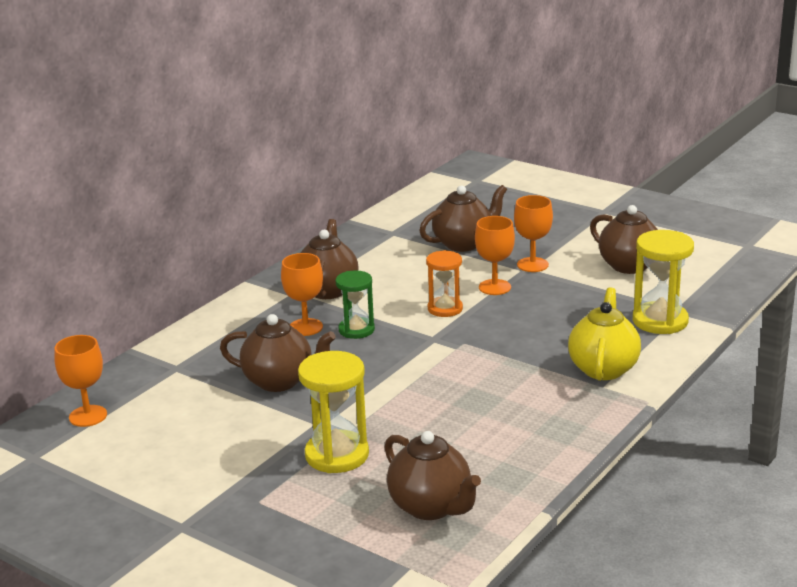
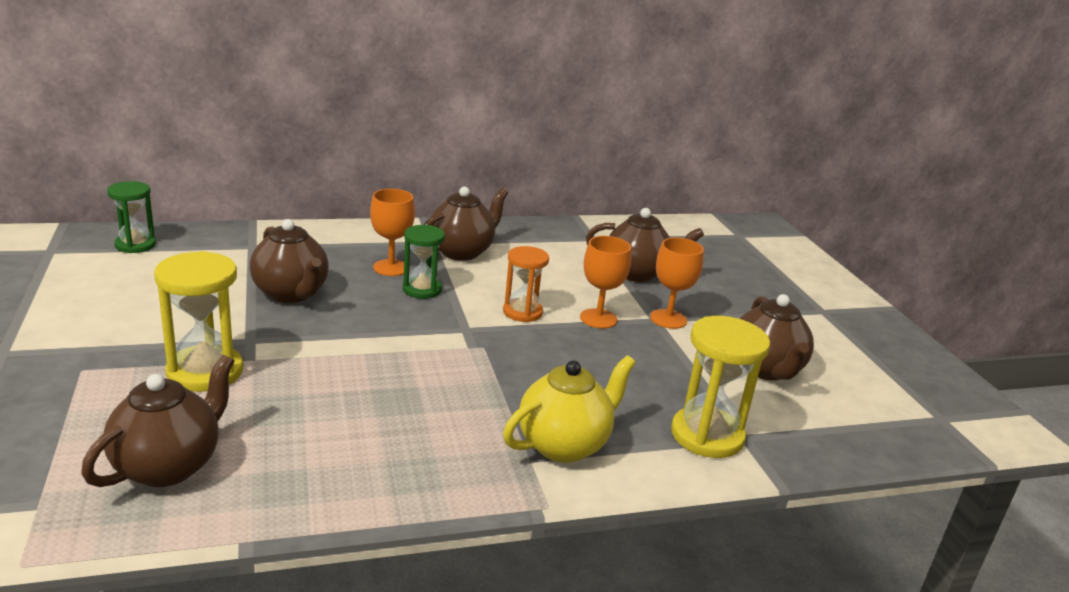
camera: 35 degrees right, 0 degrees up
orange goblet [54,335,107,427] -> green hourglass [107,181,156,253]
brown teapot [384,431,481,520] -> brown teapot turned 150 degrees counterclockwise [81,355,234,487]

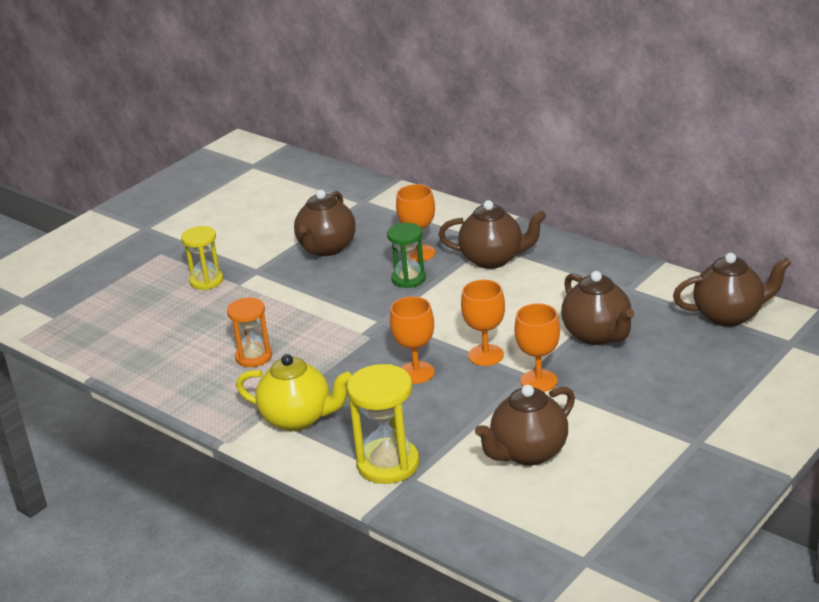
camera: 60 degrees right, 5 degrees up
brown teapot [81,355,234,487] -> brown teapot moved to [673,253,791,327]
green hourglass [107,181,156,253] -> none
yellow hourglass [154,251,243,392] -> yellow hourglass [181,226,223,290], size x0.66
orange hourglass [503,246,549,322] -> orange hourglass moved to [227,298,272,367]
none -> orange goblet [390,296,435,384]

